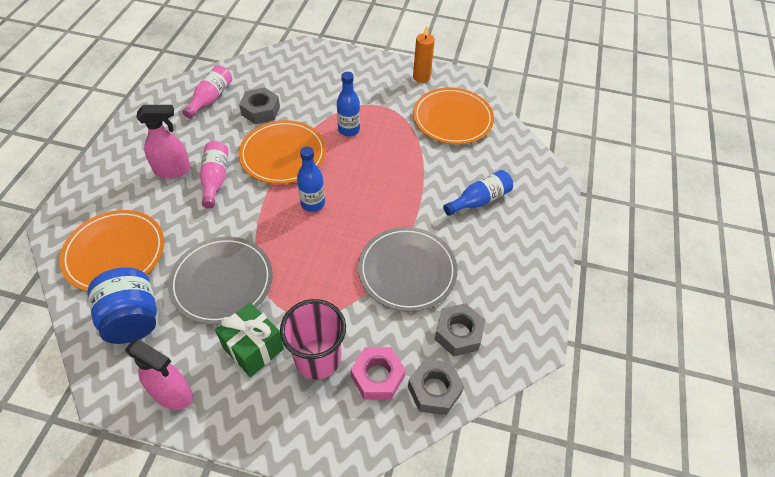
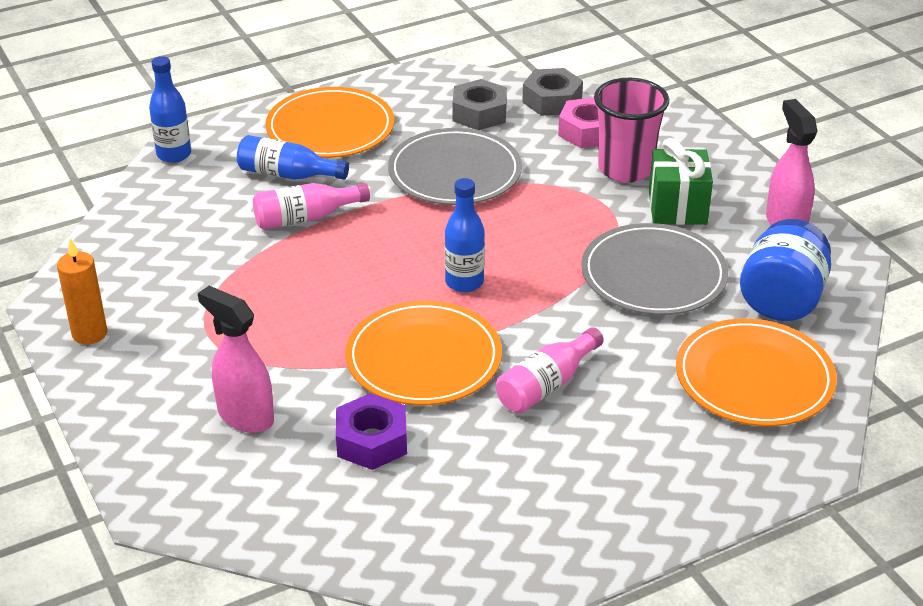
camera: 130 degrees left, 15 degrees down
pink spray bottle [136,105,191,179] -> pink spray bottle moved to [198,286,274,433]
pink bottle [182,65,232,119] -> pink bottle moved to [253,183,370,230]
grey nut [239,87,280,124] -> purple nut [336,393,407,470]
blue bottle [337,72,360,136] -> blue bottle moved to [149,56,191,163]
orange plate [413,88,494,144] -> orange plate moved to [265,87,394,158]

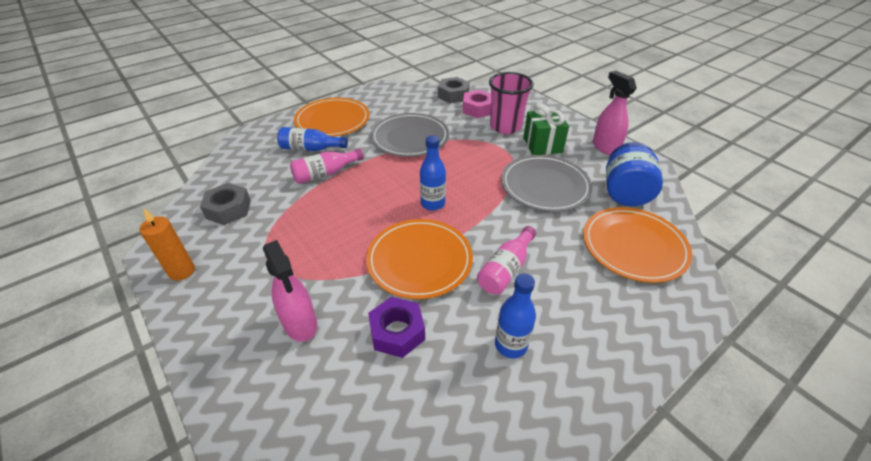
camera: 10 degrees left, 5 degrees up
blue bottle [149,56,191,163] -> blue bottle moved to [495,273,536,358]
pink spray bottle [198,286,274,433] -> pink spray bottle turned 150 degrees counterclockwise [263,240,317,342]
grey nut [453,79,507,130] -> grey nut moved to [200,183,251,225]

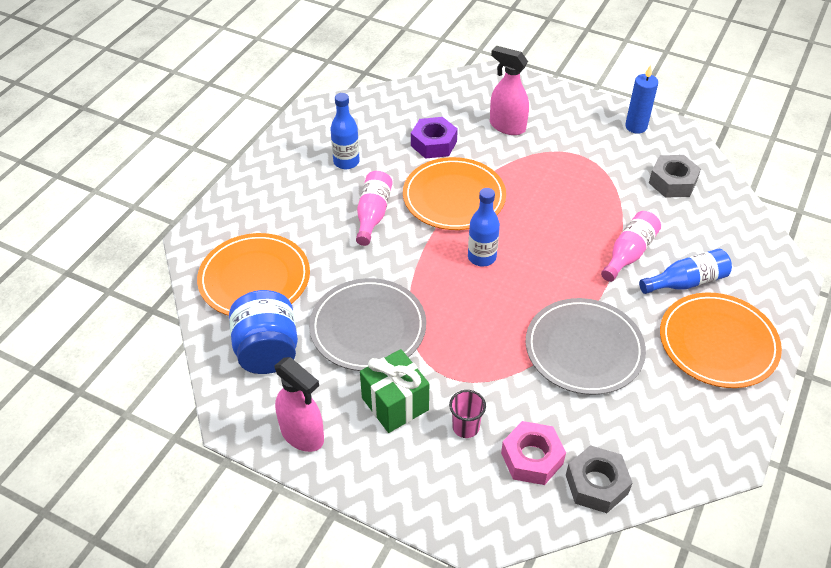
camera: 155 degrees right, 5 degrees up
orange candle [140,209,195,281] -> blue candle [625,65,658,134]
pink cup [489,72,534,134] -> pink cup [449,390,486,438], size x0.52

